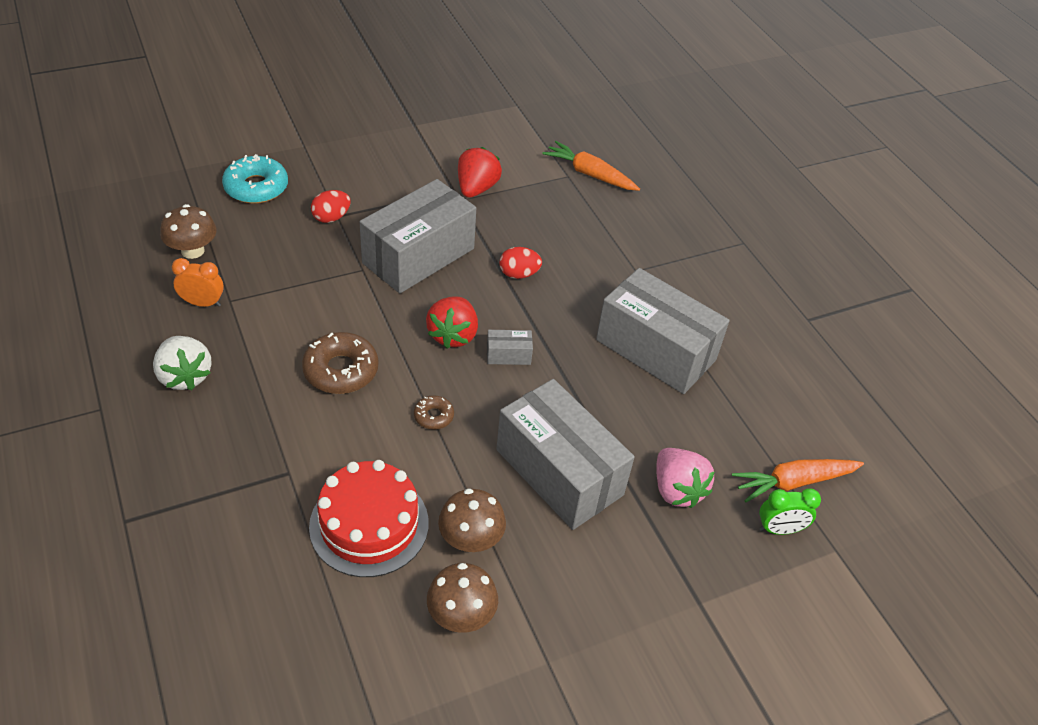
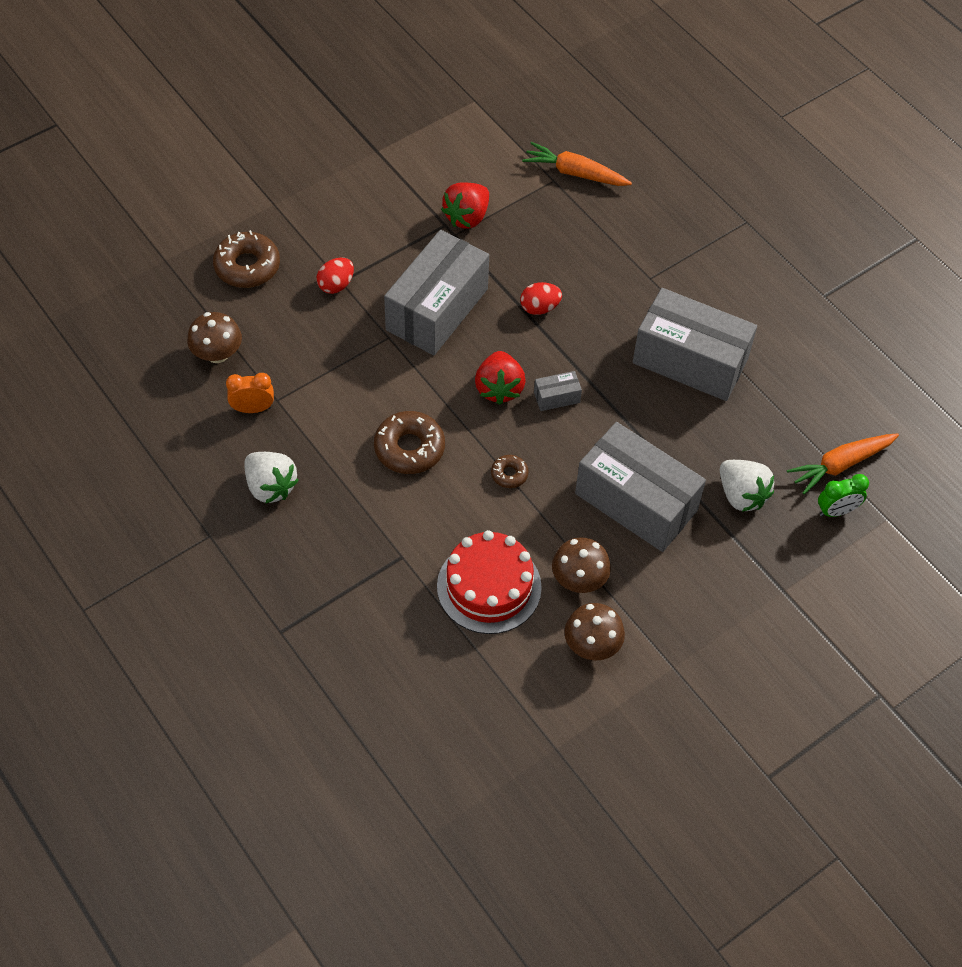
camera: 10 degrees left, 10 degrees up
turquoise donut [222,154,288,204] -> brown donut [213,230,280,288]
red strawberry [458,147,502,198] -> red strawberry turned 150 degrees counterclockwise [441,182,489,229]
pink strawberry [656,448,715,508] -> white strawberry [720,460,774,512]

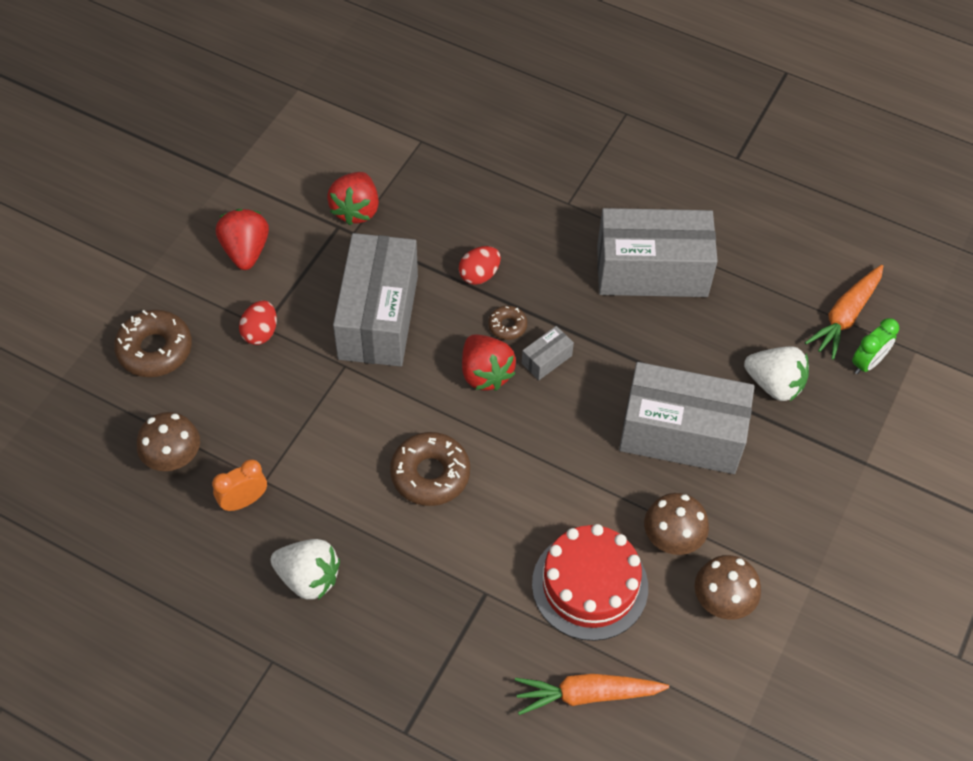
camera: 25 degrees left, 0 degrees up
brown donut [491,455,528,488] -> brown donut moved to [488,306,527,340]
orange carrot [522,142,632,186] -> orange carrot moved to [515,674,669,715]
none -> red strawberry [216,209,269,270]

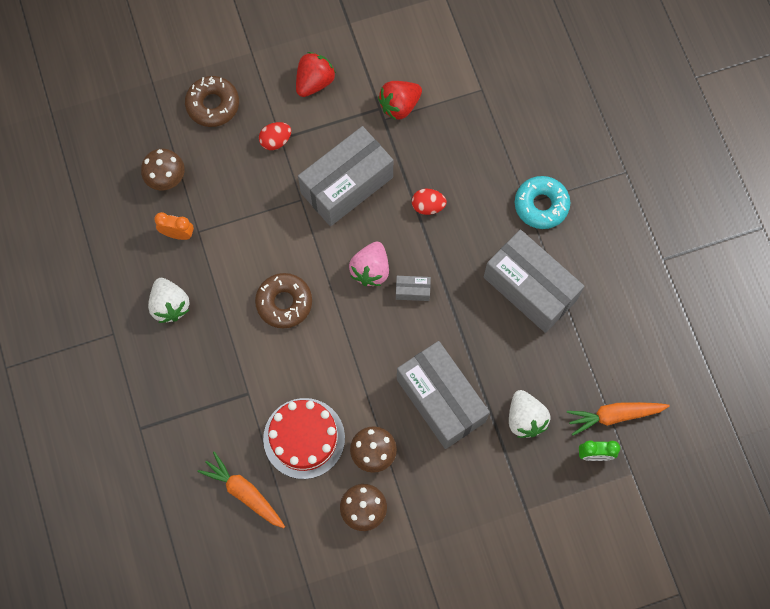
camera: 45 degrees right, 15 degrees up
red strawberry [462,334,516,391] -> pink strawberry [349,242,389,286]
brown donut [488,306,527,340] -> none
none -> turquoise donut [515,176,570,229]

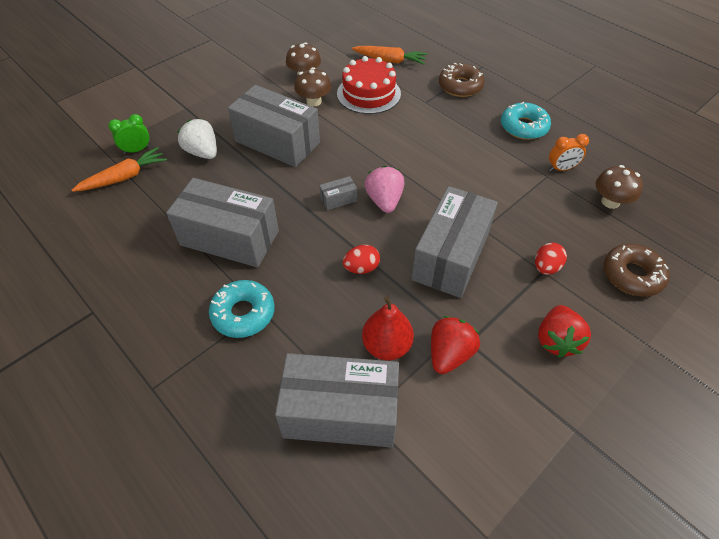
camera: 155 degrees right, 20 degrees down
white strawberry [148,278,189,323] -> turquoise donut [501,102,551,140]
brown donut [255,273,312,328] -> brown donut moved to [439,63,485,97]
none -> grey box [275,353,399,447]
none -> red pear [362,297,414,361]

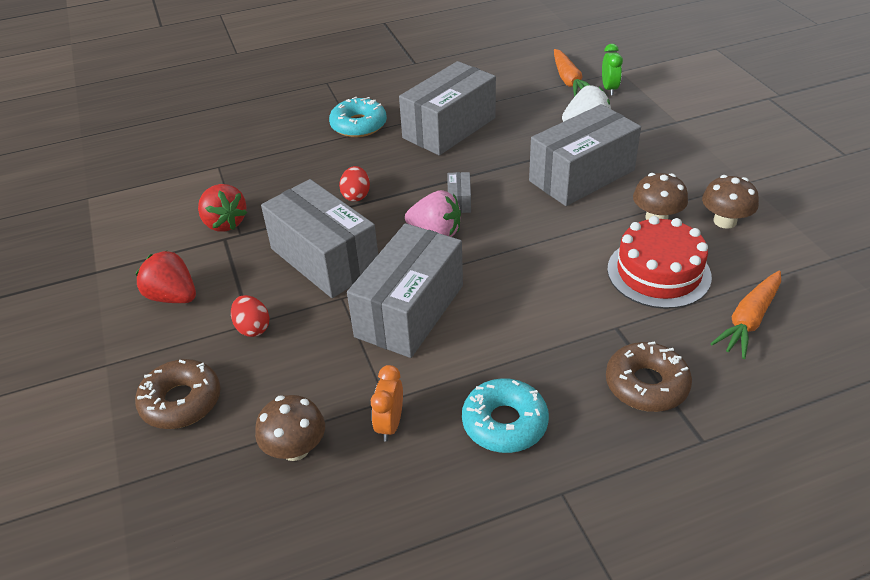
camera: 115 degrees right, 10 degrees down
grey box [275,353,399,447] -> grey box moved to [347,223,463,358]
red pear [362,297,414,361] -> none

